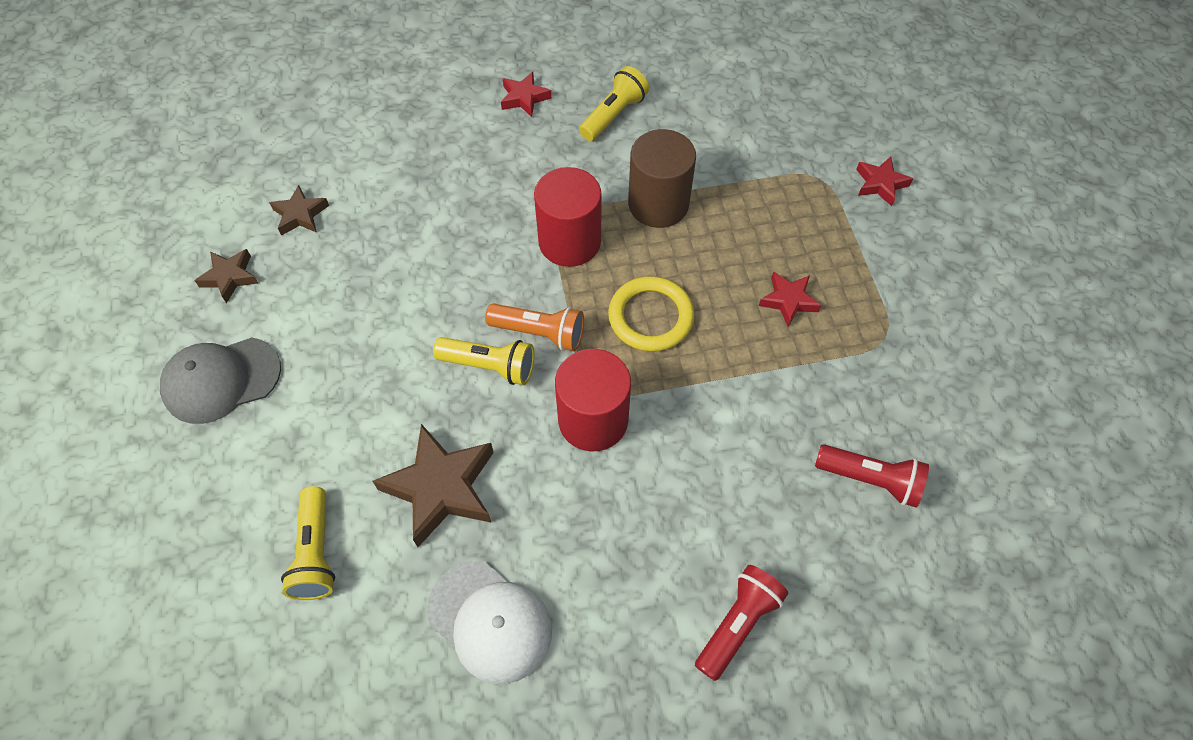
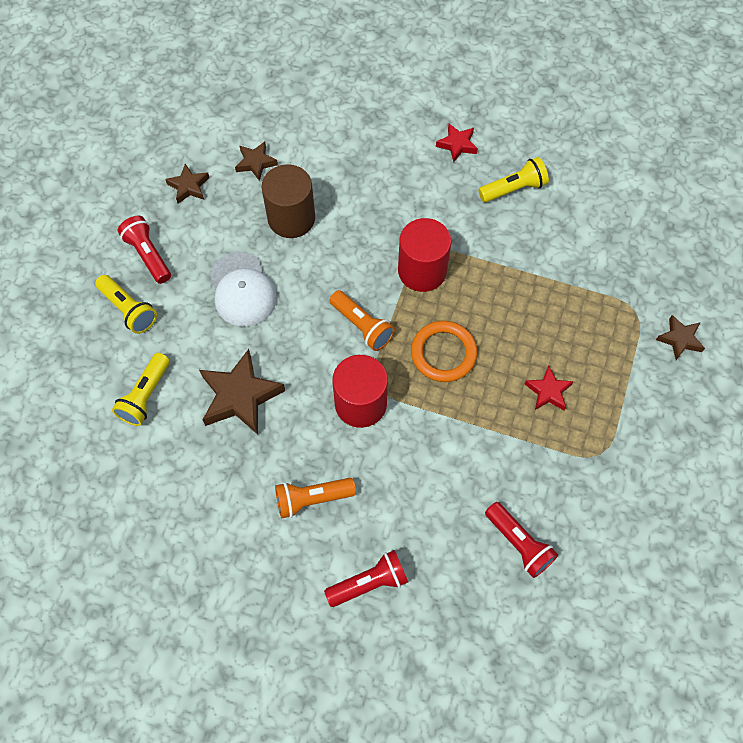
camera: 30 degrees right, 5 degrees up
grey cap [160,337,281,424] -> red flashlight [118,216,171,284]
white cap [427,561,552,684] -> white cap moved to [209,252,277,327]
yellow flashlight [433,337,535,385] -> yellow flashlight moved to [95,275,157,334]
yellow ring [608,276,694,352] -> orange ring [411,321,477,382]
brown cylinder [628,129,696,228] -> brown cylinder moved to [262,164,315,238]
red star [856,157,913,206] -> brown star [656,315,705,360]
none -> orange flashlight [275,478,356,519]

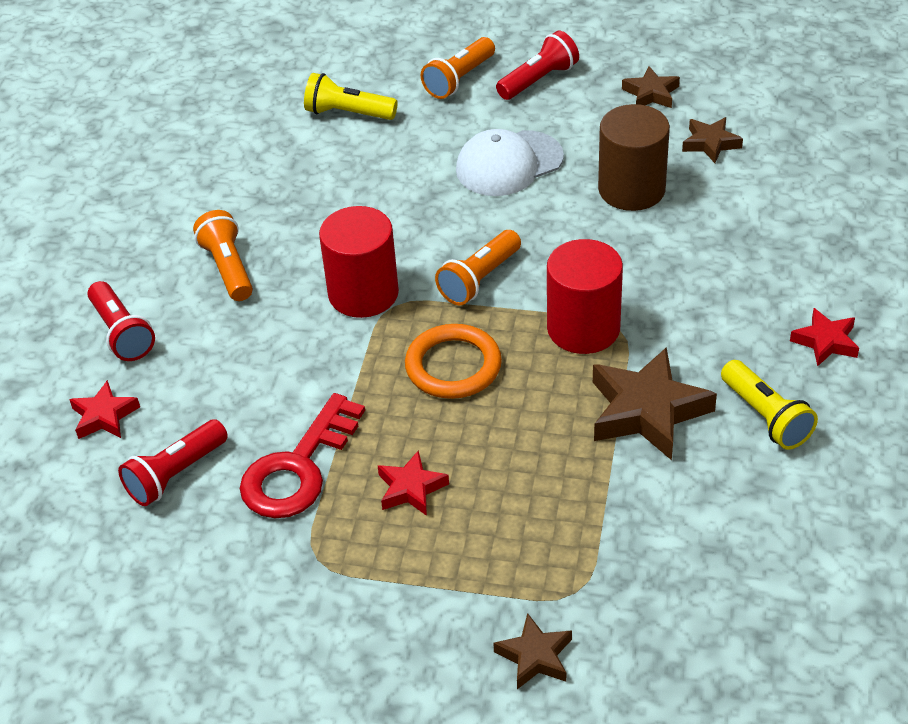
camera: 85 degrees right, 20 degrees down
yellow flashlight [95,275,157,334] -> orange flashlight [421,37,495,99]
brown star [199,349,285,435] -> brown star moved to [593,347,717,460]
none -> red star [69,380,140,439]
none -> red key [240,393,365,518]

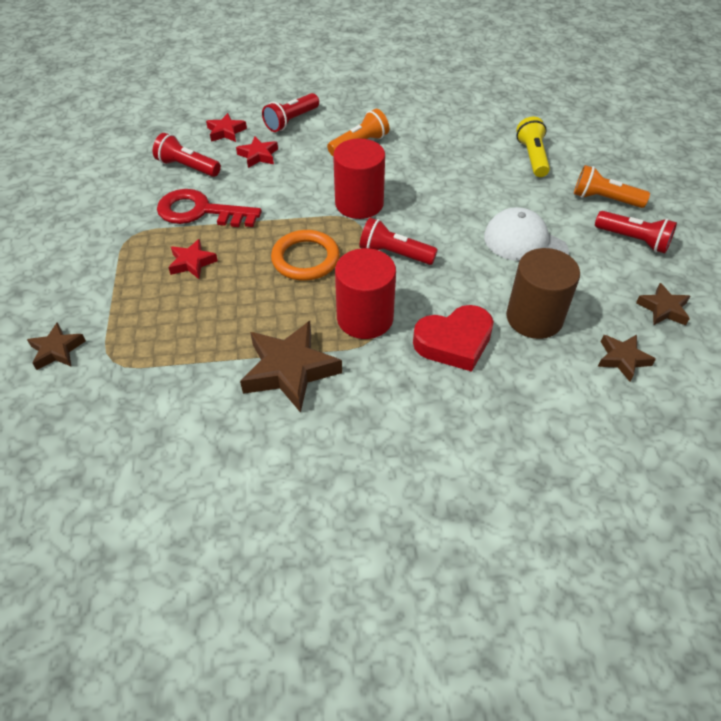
camera: 70 degrees right, 5 degrees up
orange flashlight [435,230,521,305] -> red flashlight [359,218,438,265]
yellow flashlight [721,360,818,450] -> none
red star [790,308,859,367] -> red star moved to [236,137,278,168]
none -> red heart [413,305,494,372]

